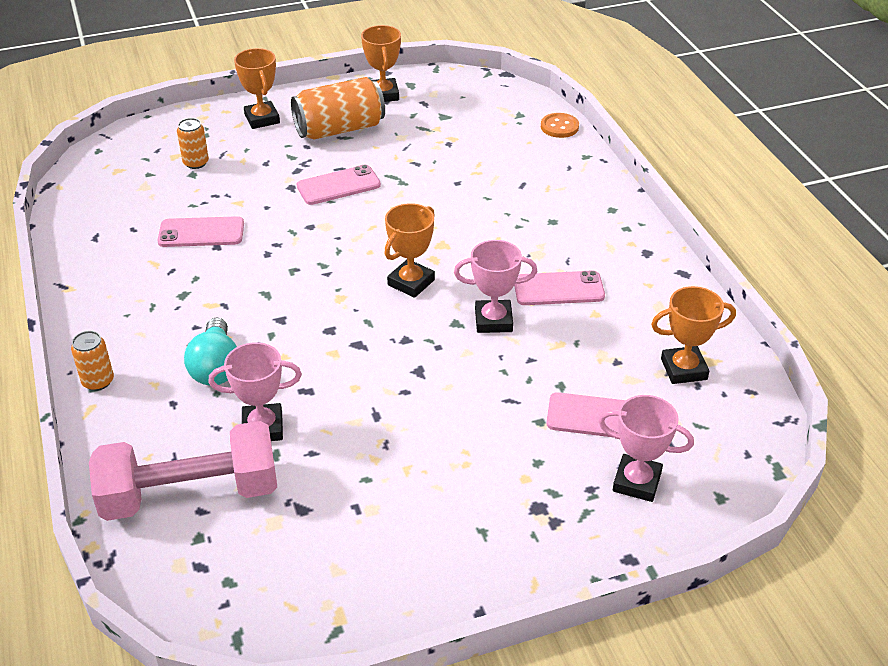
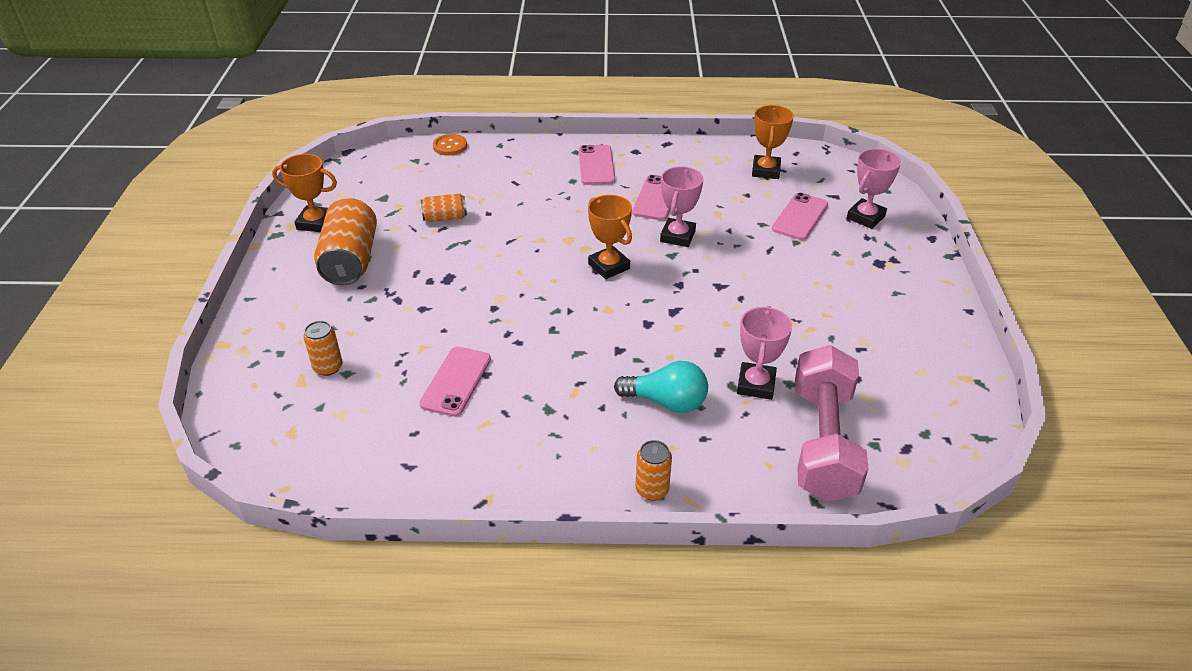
camera: 70 degrees left, 0 degrees up
orange trophy [234,48,280,129] -> none
pink phone [297,165,381,205] -> pink phone moved to [579,145,615,185]
none -> orange can [421,193,467,222]

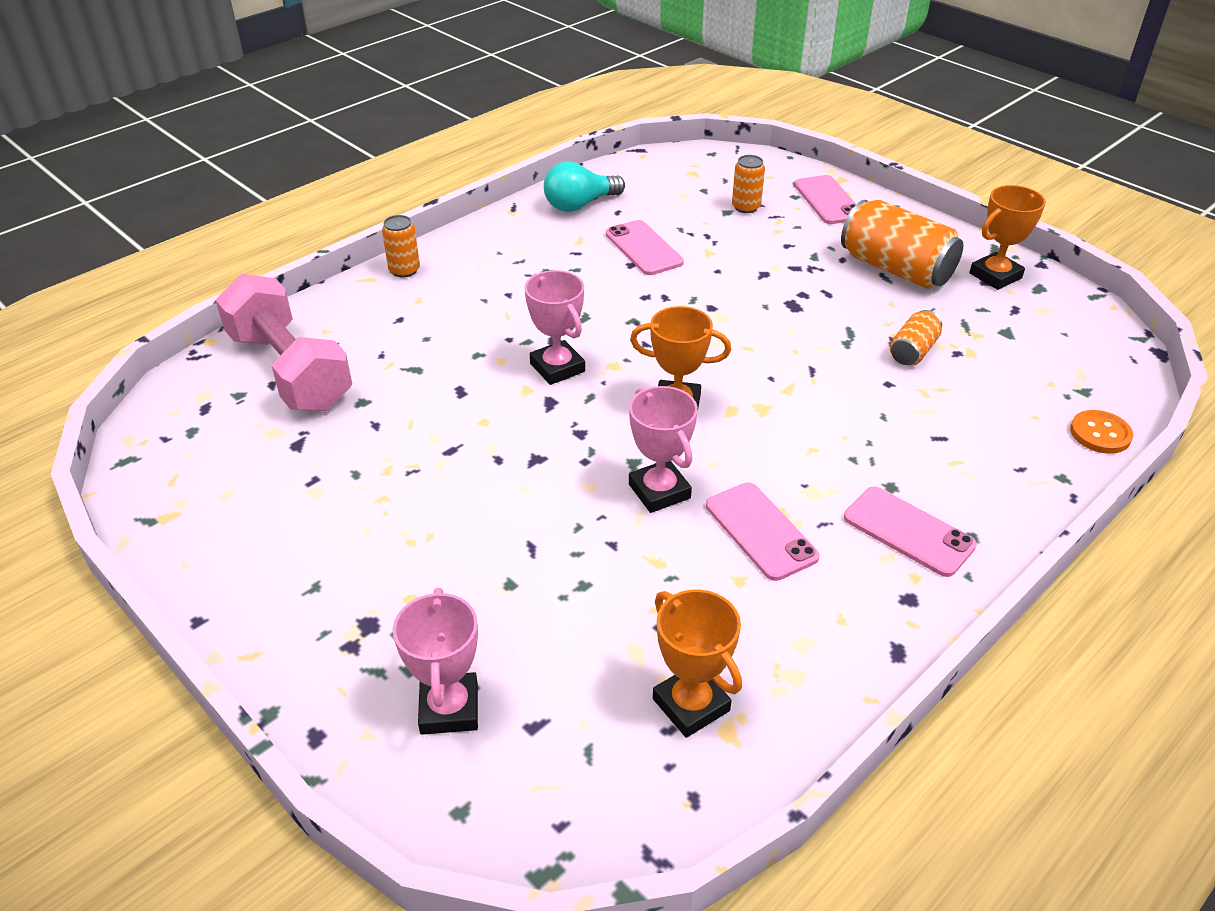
camera: 135 degrees right, 0 degrees up
turquoise light bulb [614,361,708,413] -> turquoise light bulb moved to [544,161,625,212]
pink trophy [737,306,792,400] -> pink trophy moved to [525,270,585,385]
pink phone [772,192,828,240] -> pink phone moved to [794,175,856,224]

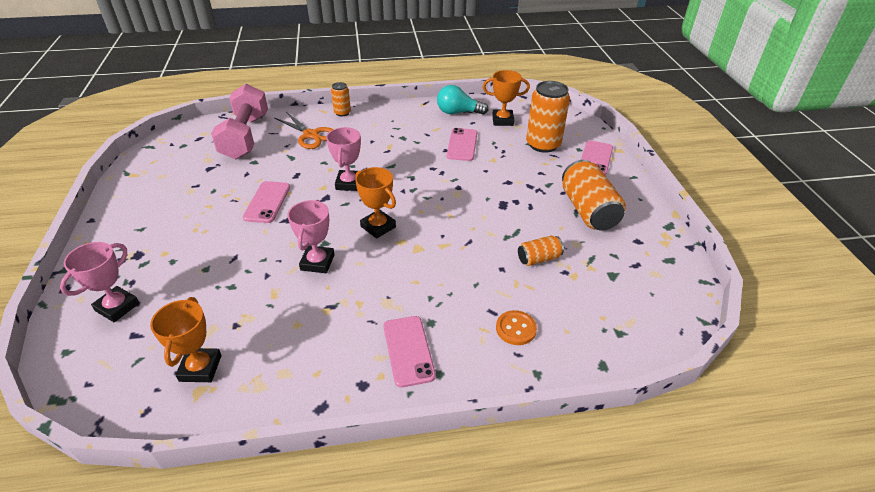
camera: 35 degrees right, 0 degrees up
pink phone [706,482,819,581] -> pink phone moved to [243,181,290,223]
orange can [732,155,765,213] -> orange can [526,81,570,153], size x1.93
orange trophy [969,185,1046,290] -> orange trophy moved to [483,70,530,126]
orange button [1070,410,1133,454] -> orange button moved to [496,310,537,345]
none -> orange scissors [275,112,334,149]

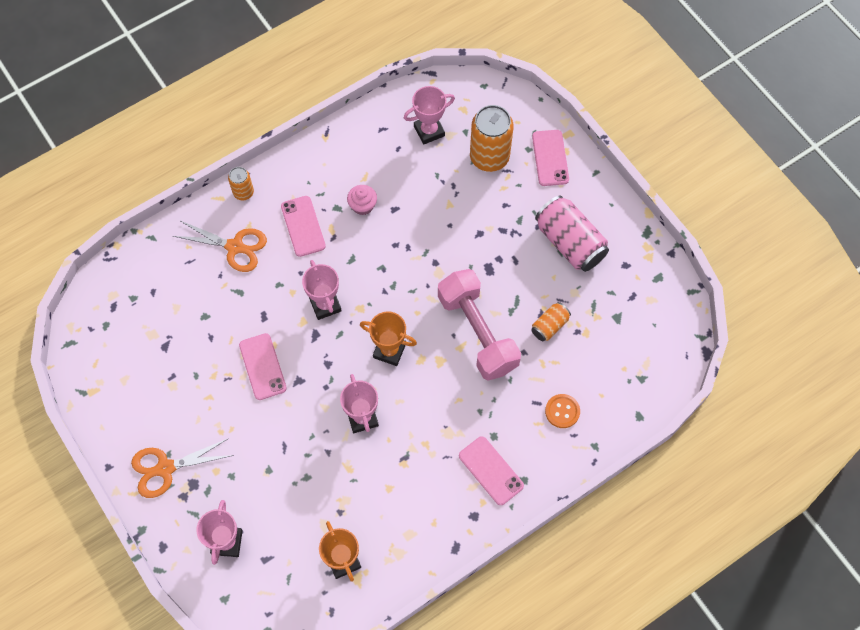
camera: 25 degrees left, 25 degrees up
pink dumbbell [211,84,268,159] -> pink dumbbell moved to [438,269,521,381]
turquoise light bulb [437,85,488,115] -> none
pink phone [446,128,477,161] -> pink phone moved to [281,196,326,257]
orange trophy [483,70,530,126] -> pink trophy [404,86,455,145]
orange can [562,160,626,231] -> pink can [535,195,609,272]
none -> orange scissors [131,438,234,498]
none -> pink cupcake [347,185,377,215]

